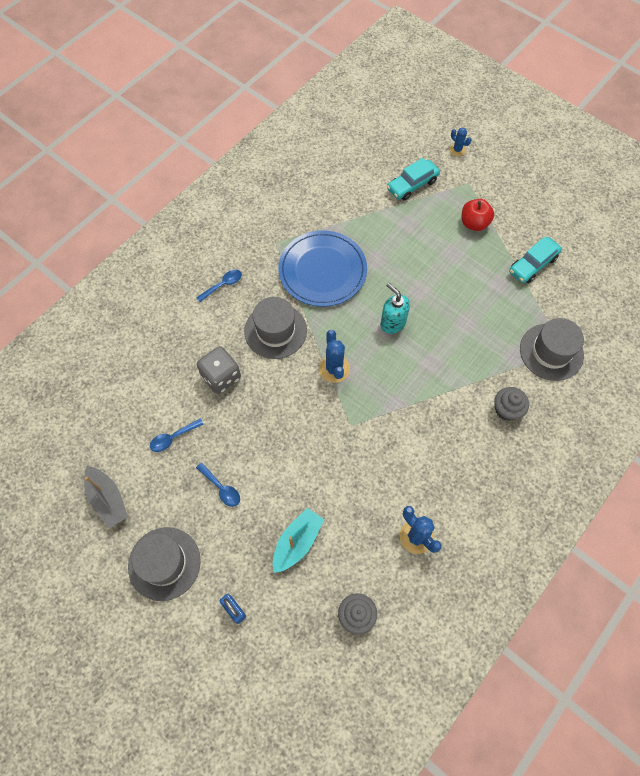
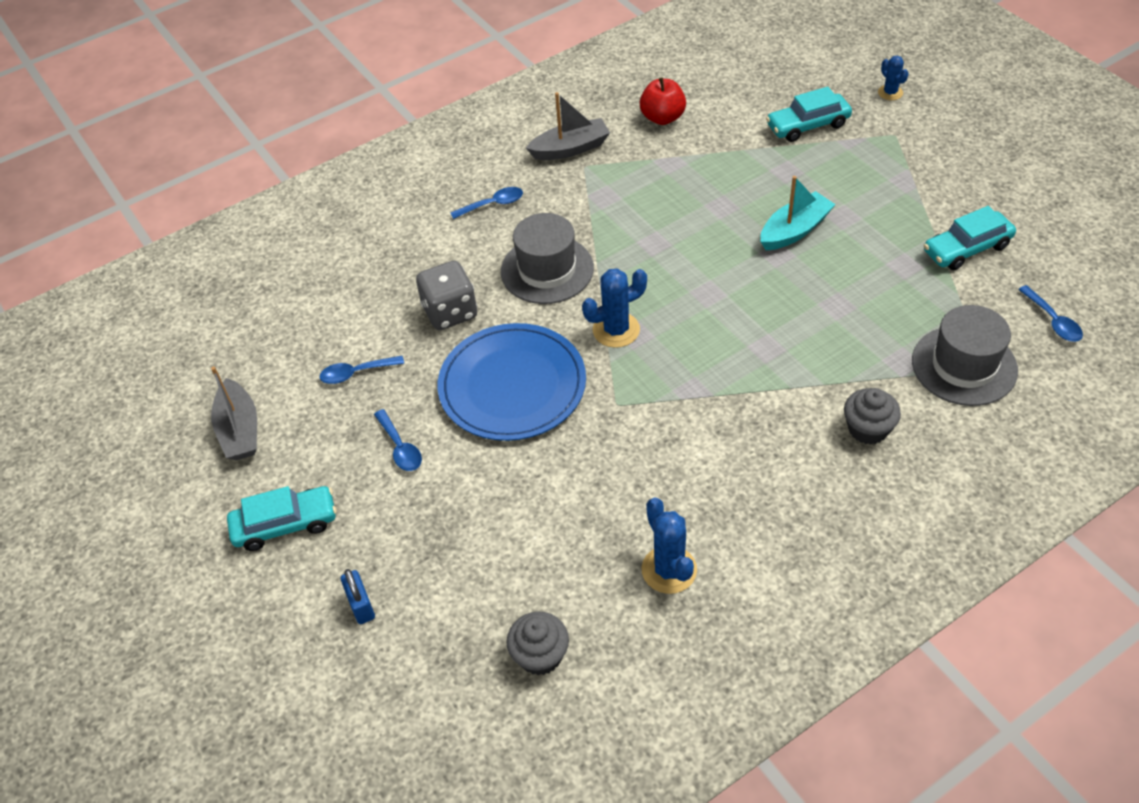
camera: 20 degrees right, 15 degrees down
grey hat [128,527,201,601] -> turquoise car [227,486,336,551]
turquoise boat [273,508,324,573] -> turquoise boat moved to [761,176,836,250]
blue plate [278,230,367,307] -> blue plate moved to [438,323,586,441]
blue cactus [319,330,350,383] -> blue cactus turned 60 degrees clockwise [582,268,647,348]
turquoise soap dispenser [380,283,410,334] -> none
red apple [462,199,494,231] -> red apple moved to [640,77,686,125]
none -> grey boat [526,92,610,160]
none -> blue spoon [1018,285,1083,342]

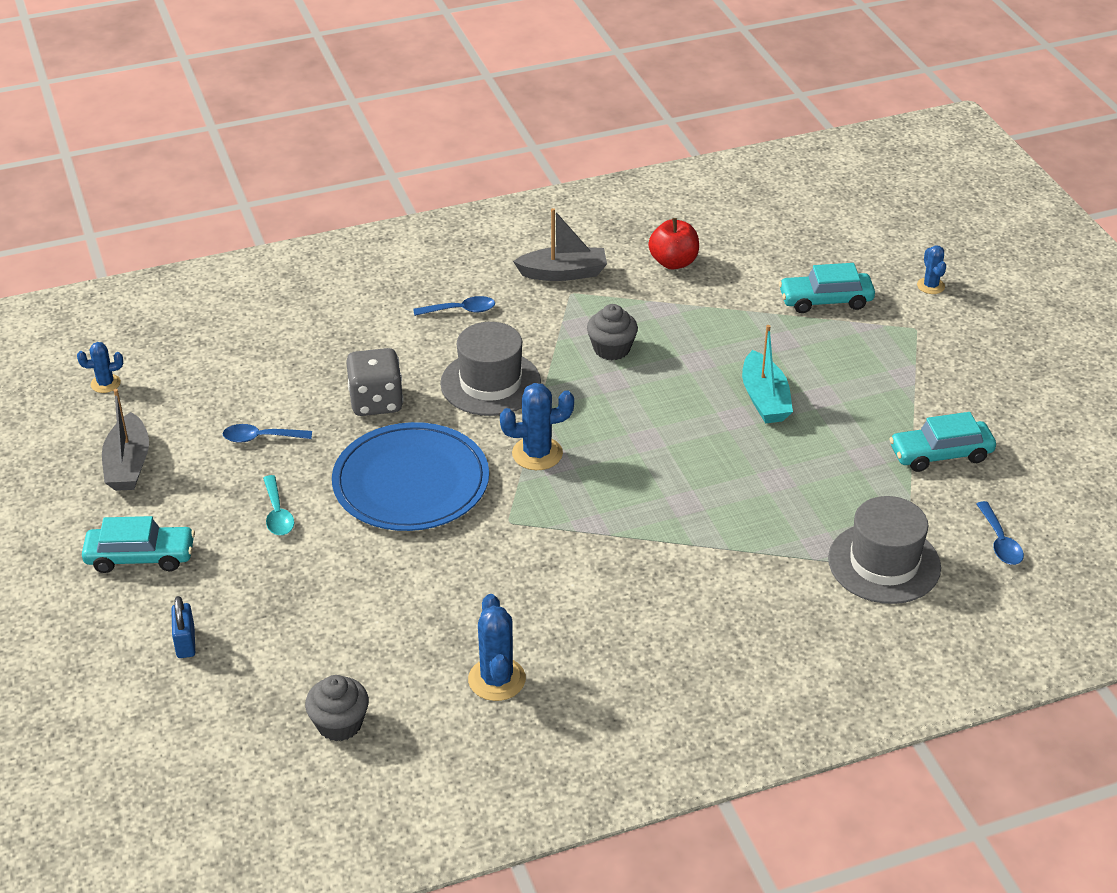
camera: 10 degrees right, 10 degrees down
blue spoon [374,409,422,471] -> turquoise spoon [263,475,295,535]
turquoise boat [761,176,836,250] -> turquoise boat turned 105 degrees clockwise [742,325,793,423]
grey cupcake [844,388,901,445] -> grey cupcake moved to [587,304,638,360]
none -> blue cactus [77,342,123,393]

